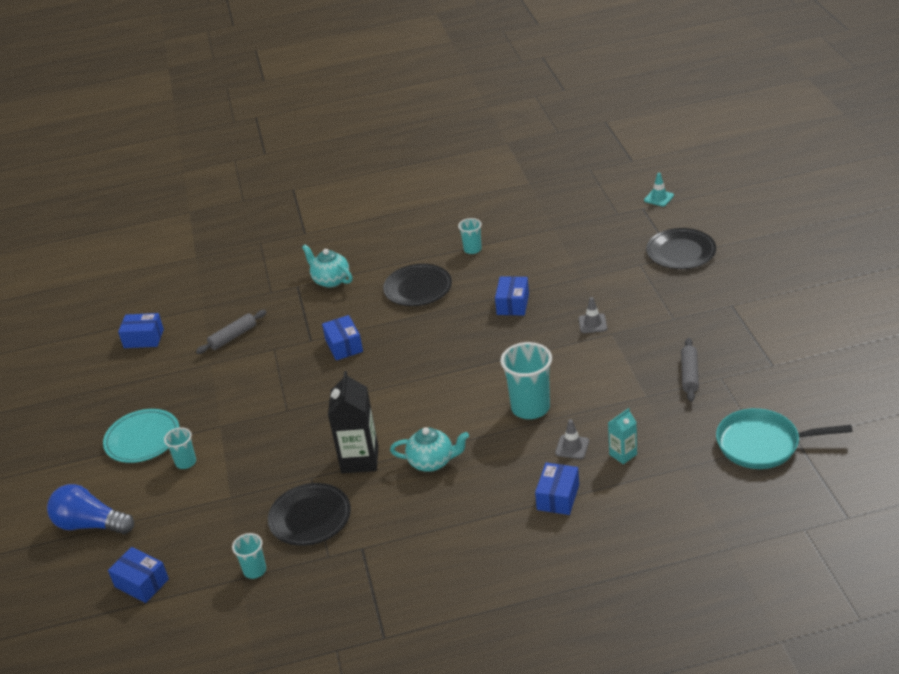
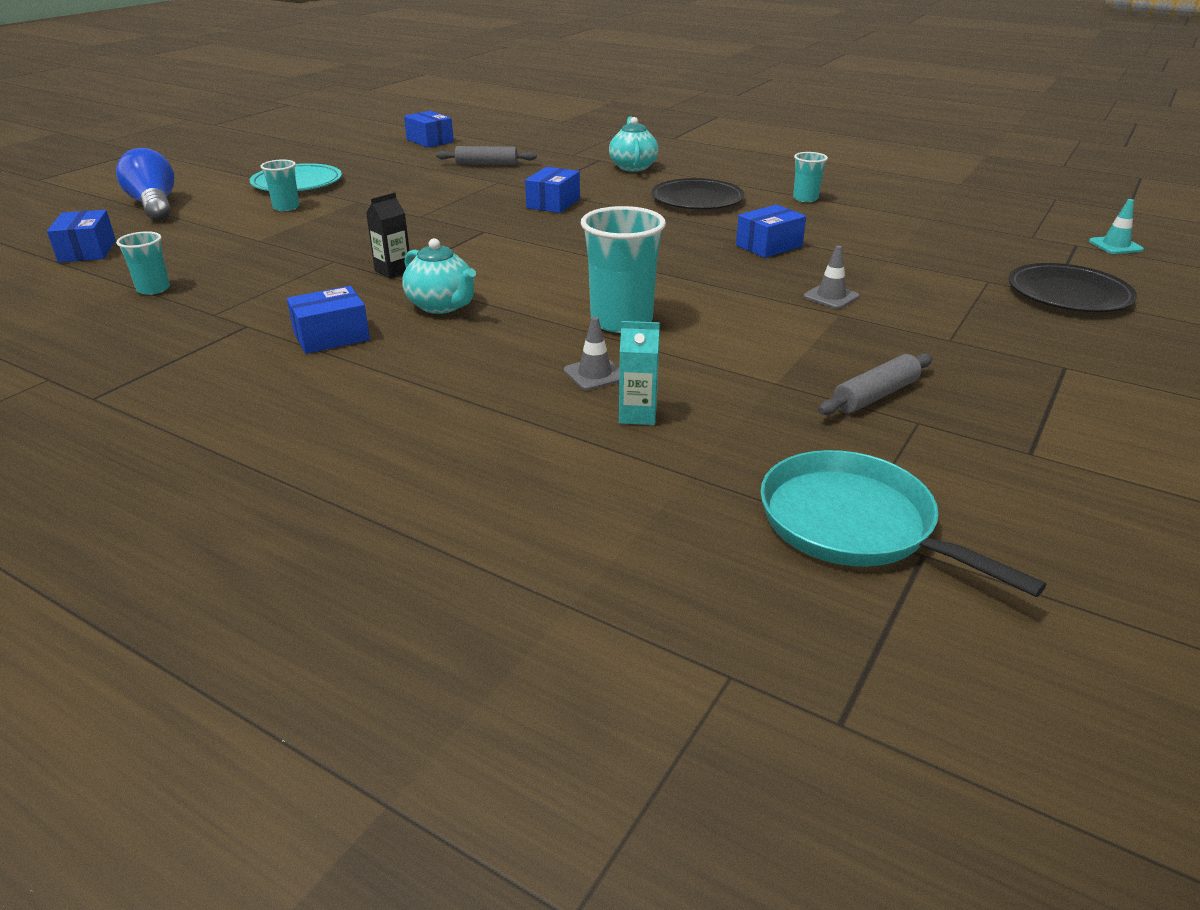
camera: 40 degrees right, 5 degrees down
black plate [268,483,351,546] -> none
black carton [328,371,379,473] -> black carton [366,192,410,279], size x0.54
blue box [535,463,579,515] -> blue box moved to [287,286,370,354]

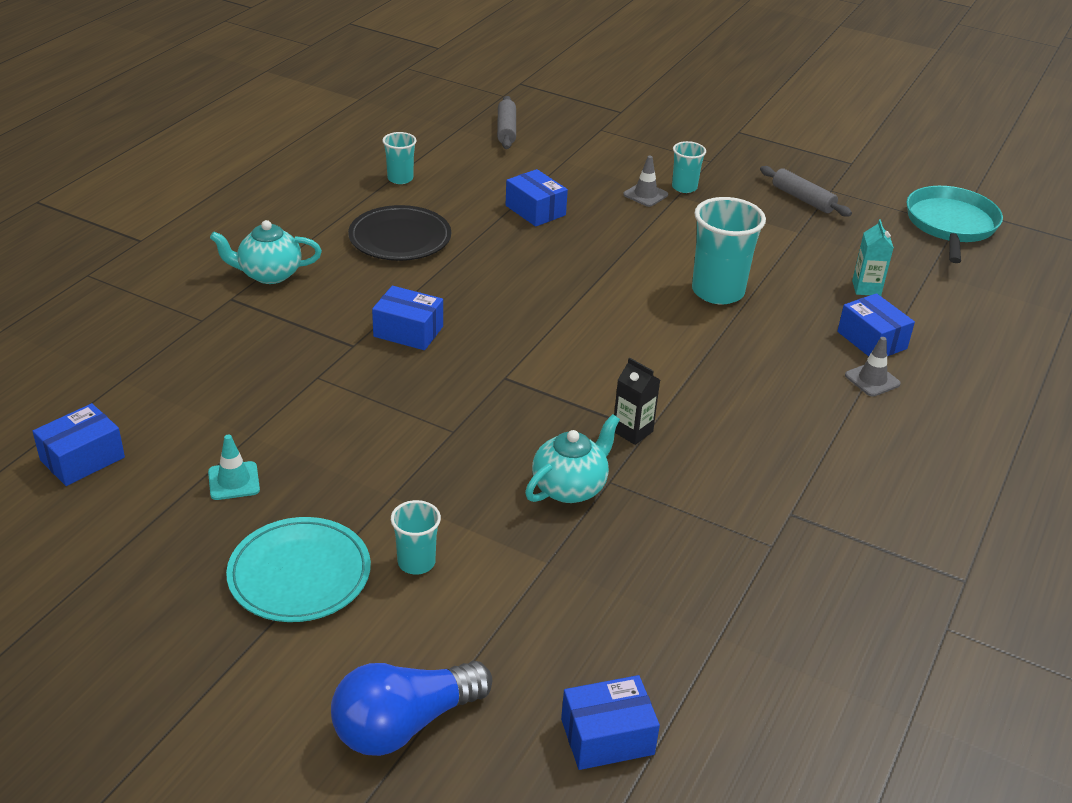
camera: 95 degrees left, 5 degrees up
turquoise cup [116,231,170,295] -> turquoise cup moved to [672,141,706,193]
blue box [287,286,370,354] -> blue box moved to [837,293,915,356]
turquoise teapot [402,238,476,314] -> turquoise teapot moved to [525,414,620,503]
grey rolling pin [436,146,537,165] -> grey rolling pin moved to [497,96,516,149]
grey traffic cone [564,317,620,390] -> grey traffic cone moved to [845,337,901,397]
turquoise pan [760,450,1047,597] -> turquoise pan turned 150 degrees clockwise [906,186,1003,263]
black plate [1009,263,1137,312] -> none
turquoise traffic cone [1089,199,1144,254] -> turquoise traffic cone moved to [208,435,260,500]

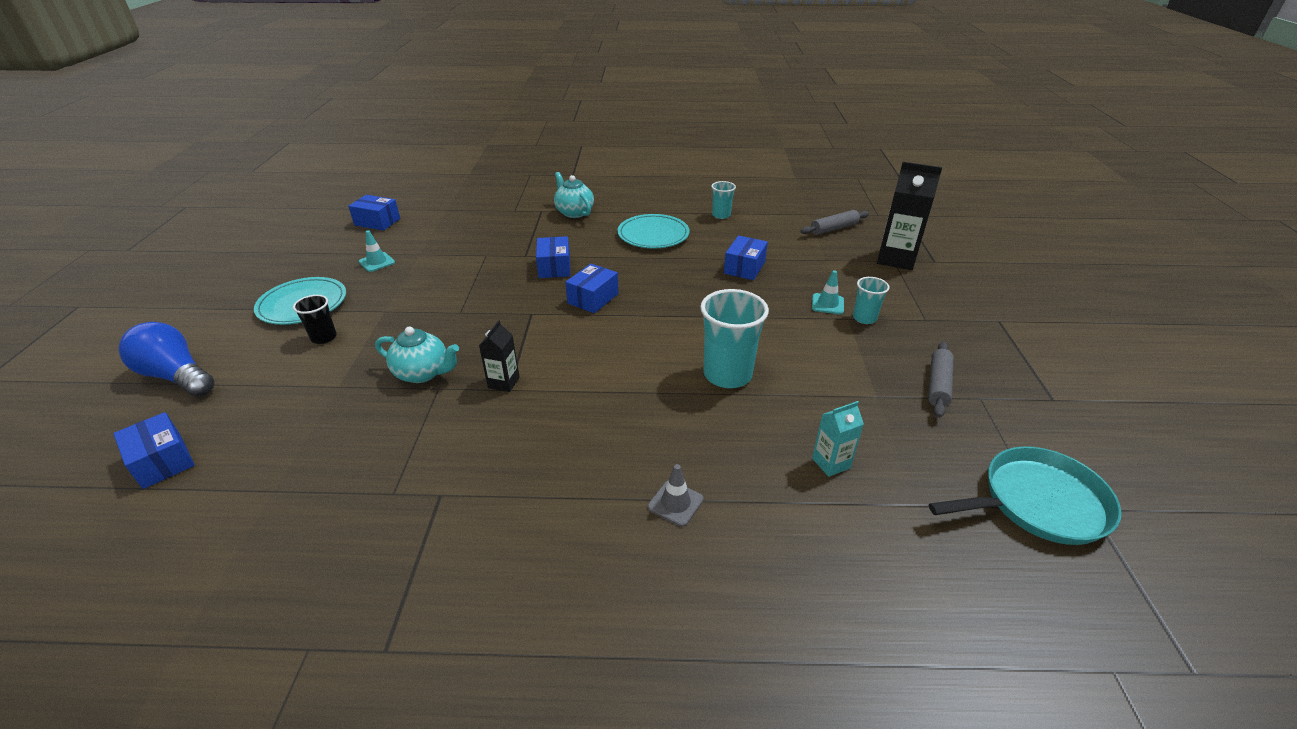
camera: 65 degrees right, 0 degrees up
black plate [348,205,451,261] -> turquoise plate [618,214,690,248]
turquoise cup [391,500,441,575] -> black cup [293,295,337,344]
grey traffic cone [623,156,668,207] -> turquoise traffic cone [812,270,844,314]
blue box [837,293,915,356] -> blue box moved to [565,264,618,313]
none -> black carton [877,162,942,270]

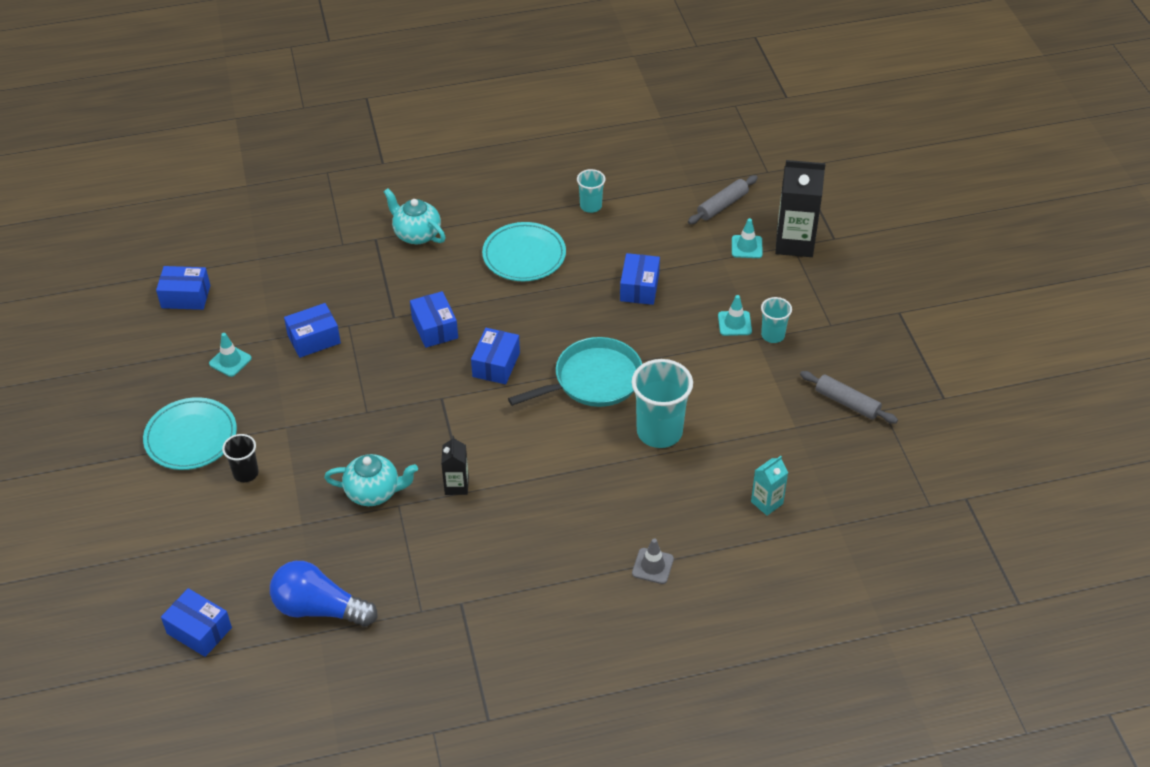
camera: 15 degrees left, 10 degrees up
blue light bulb [119,322,215,397] -> blue light bulb moved to [270,561,377,627]
grey rolling pin [928,342,954,418] -> grey rolling pin turned 60 degrees counterclockwise [800,371,898,424]
turquoise pan [929,446,1121,545] -> turquoise pan moved to [508,337,642,407]
none -> blue box [284,303,341,358]
none -> turquoise traffic cone [732,218,762,258]

